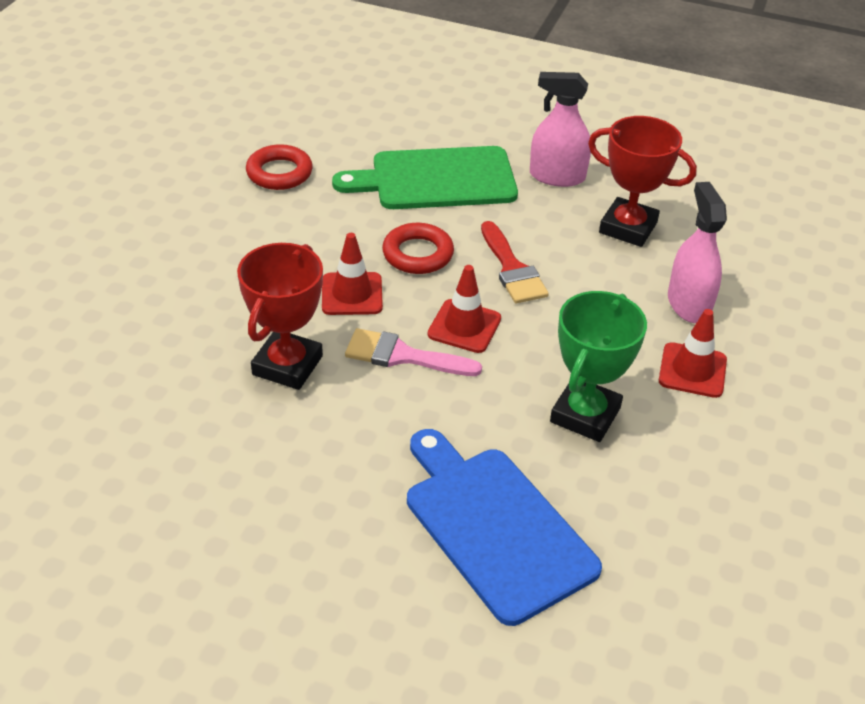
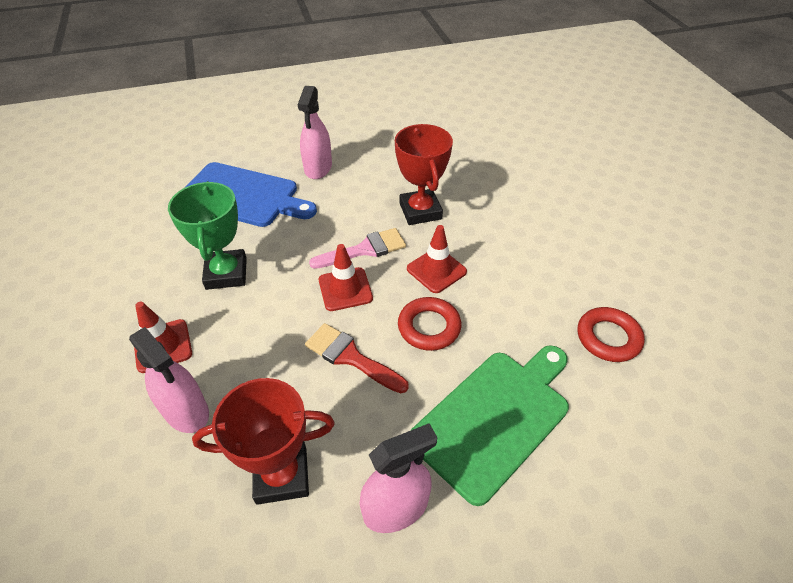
camera: 145 degrees right, 5 degrees up
none -> pink spray bottle [298,86,332,179]

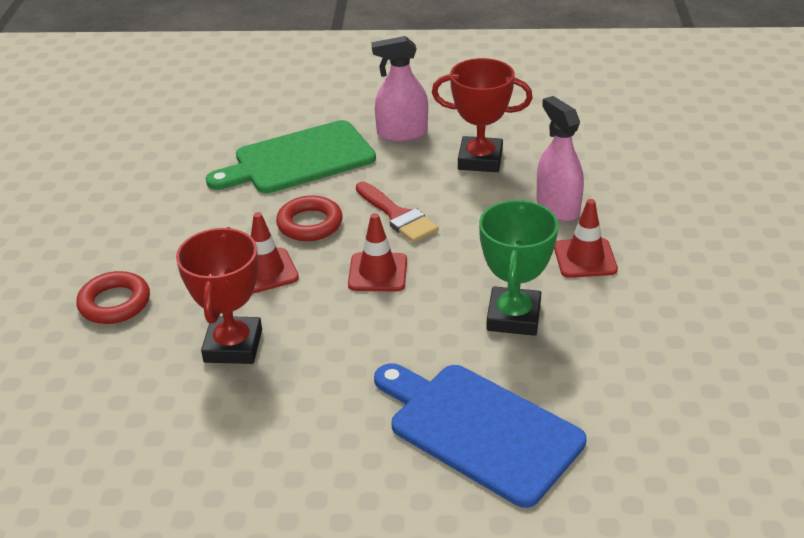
camera: 160 degrees left, 10 degrees down
pink spray bottle [298,86,332,179] -> none
pink brush [309,228,406,269] -> none
red ring [578,307,645,362] -> red ring moved to [76,271,150,324]

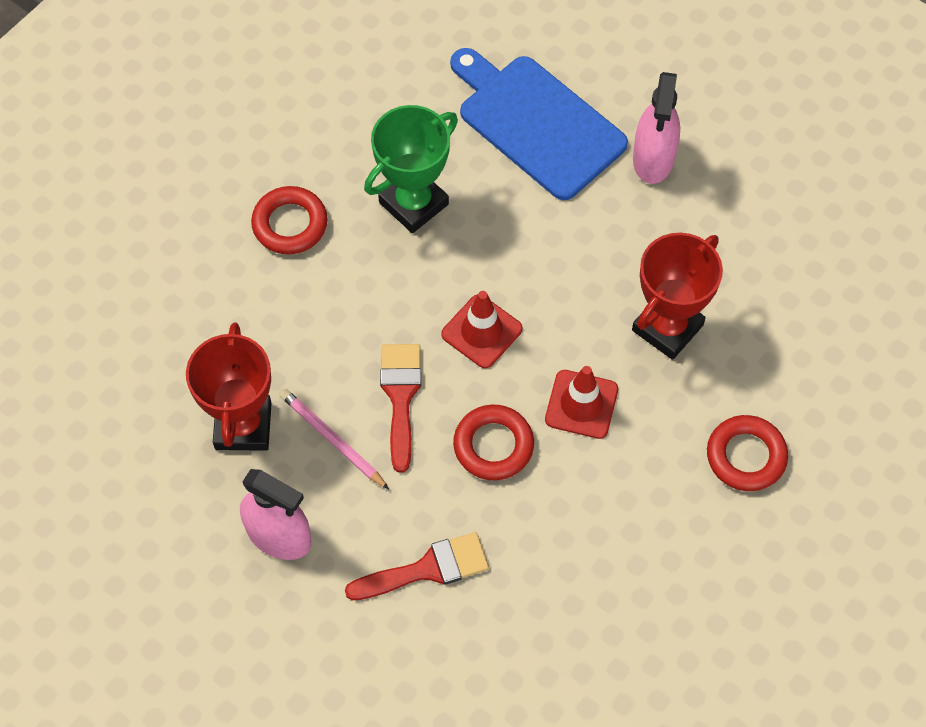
camera: 145 degrees left, 25 degrees up
green cutting board [206,120,376,193] -> red brush [345,532,489,600]
blue cutting board [374,363,587,508] -> blue cutting board turned 150 degrees clockwise [450,48,628,200]
red trophy [432,58,533,172] -> red trophy turned 45 degrees clockwise [186,322,272,451]
pink spray bottle [536,96,584,221] -> pink spray bottle moved to [633,72,680,184]
red traffic cone [554,199,618,278] -> red ring [251,186,328,254]
none -> pink pencil [280,389,389,489]

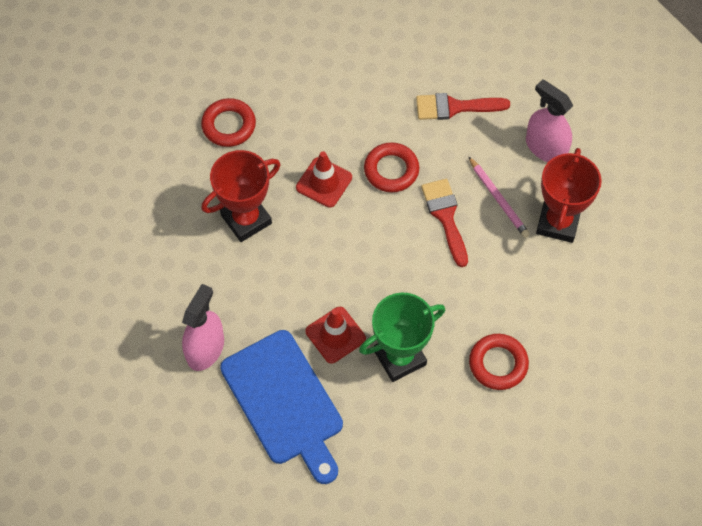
camera: 165 degrees left, 0 degrees up
red brush [380,344,421,473] -> red brush turned 150 degrees clockwise [421,179,468,267]
red traffic cone [441,291,522,368] -> red traffic cone moved to [306,307,366,364]

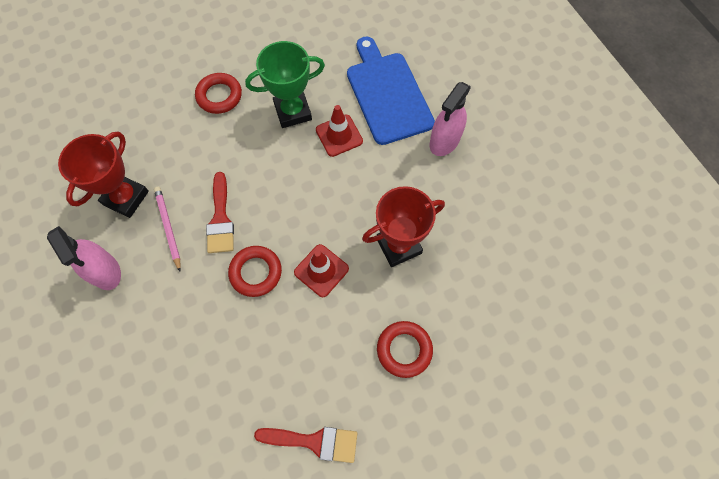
camera: 170 degrees left, 5 degrees up
red brush [416,93,510,120] -> red brush moved to [254,427,357,463]

